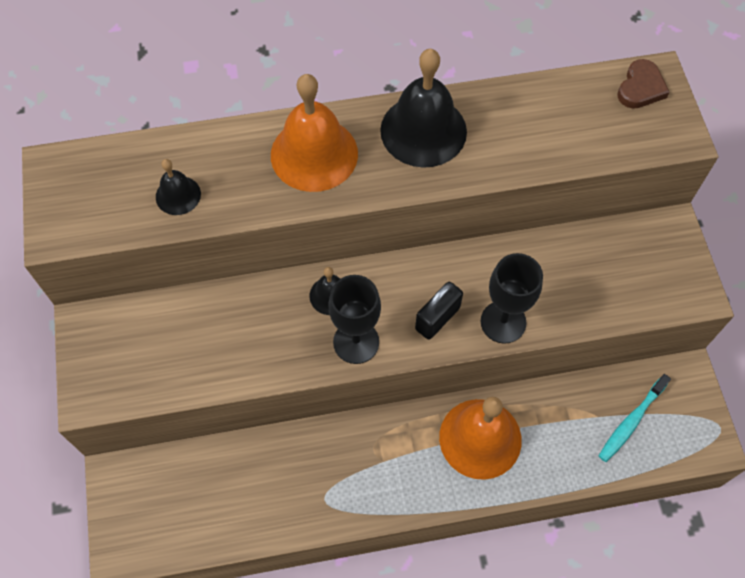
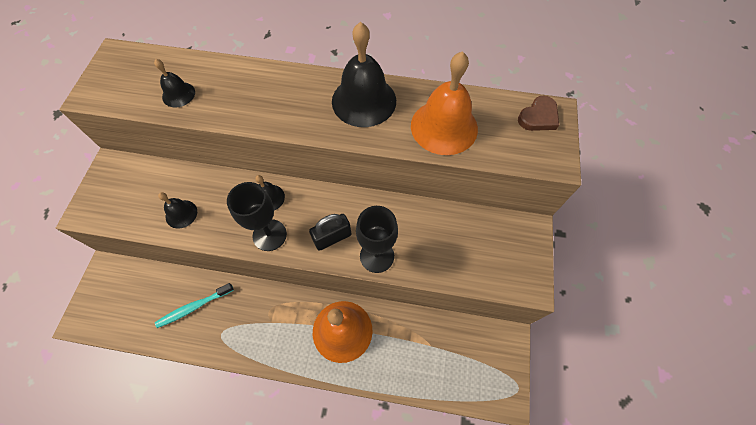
camera: 20 degrees right, 0 degrees up
orange bell [271,74,358,192] -> orange bell moved to [411,51,478,155]
turquoise toothbrush [599,374,671,462] -> turquoise toothbrush moved to [155,283,234,328]
none -> black bell [158,192,197,229]

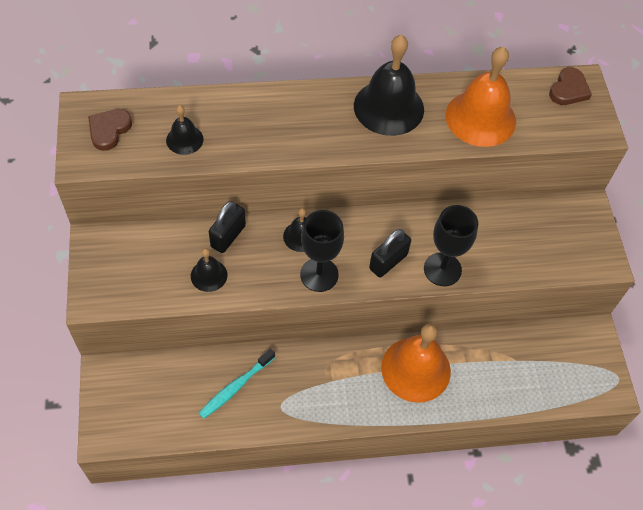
camera: 20 degrees left, 5 degrees down
none -> brown heart [88,109,132,151]
none -> black padlock [209,201,246,253]

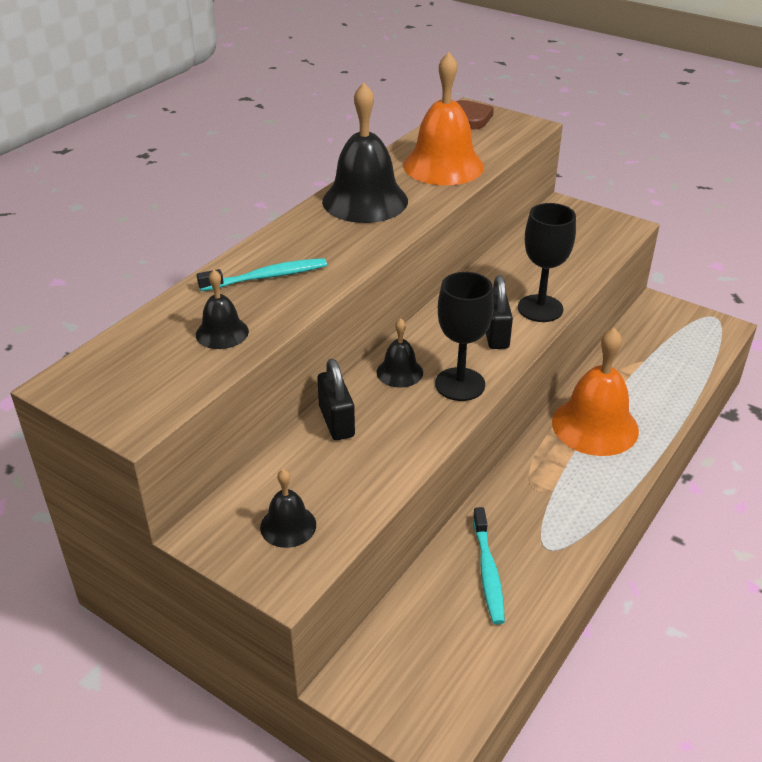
camera: 45 degrees left, 20 degrees down
brown heart [88,109,132,151] -> none
black bell [191,248,227,292] -> black bell moved to [260,469,316,548]
none -> turquoise toothbrush [197,258,327,291]

